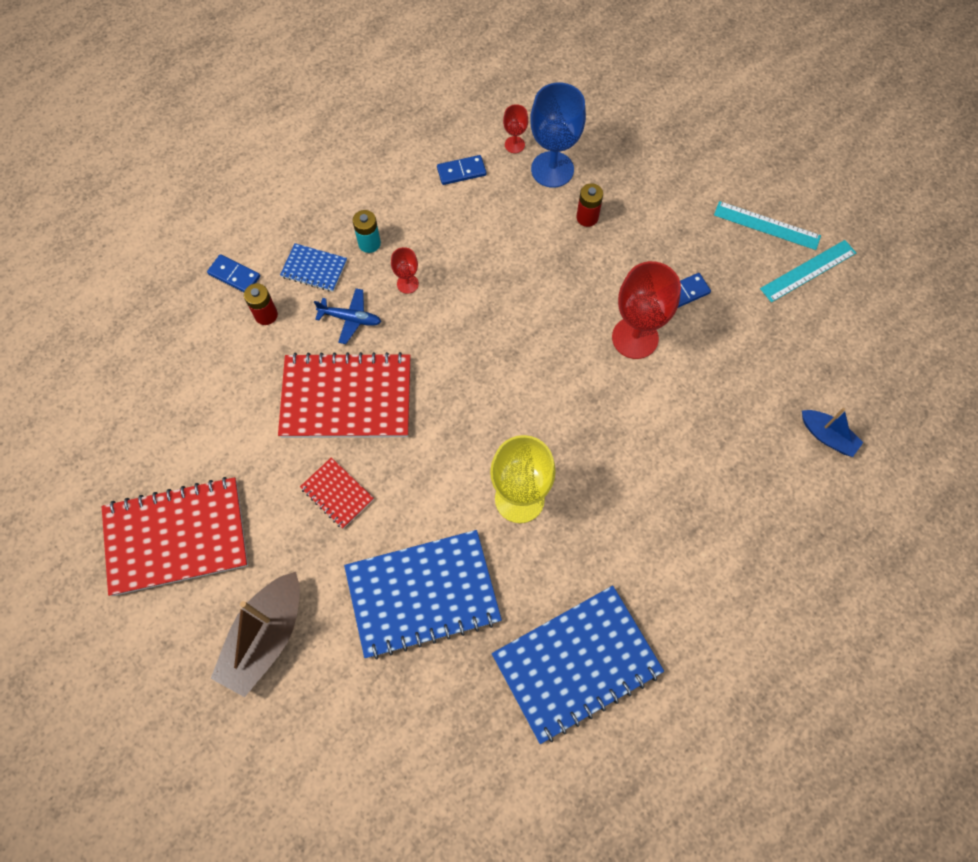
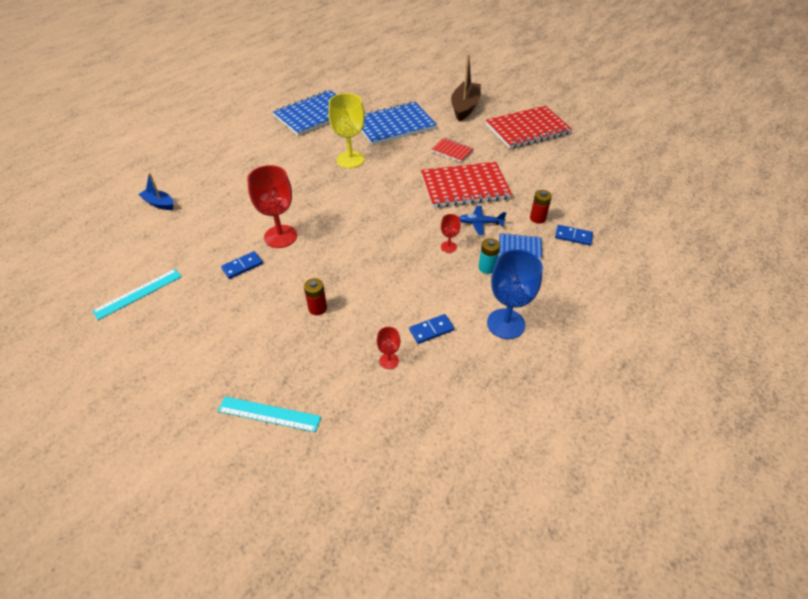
camera: 170 degrees right, 20 degrees down
blue goblet [530,82,586,188] -> blue goblet moved to [487,249,543,339]
turquoise ruler [714,201,821,250] -> turquoise ruler moved to [218,396,321,432]

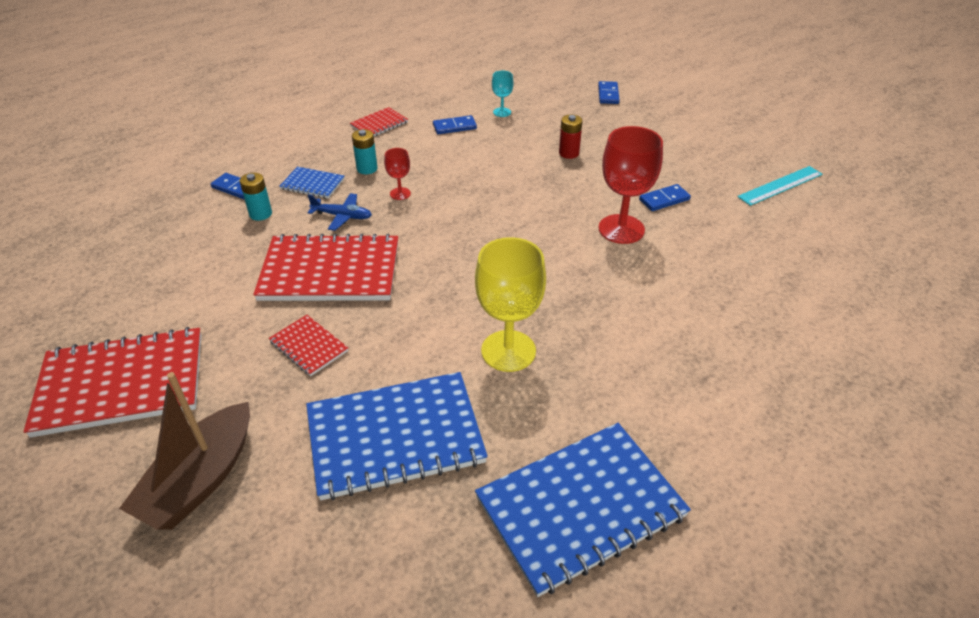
camera: 170 degrees left, 5 degrees down
blue boat [138,173,173,210] -> none
turquoise ruler [218,396,321,432] -> blue domino [598,81,620,104]
red goblet [377,327,400,369] -> turquoise goblet [492,70,514,117]
blue goblet [487,249,543,339] -> red notebook [350,107,408,136]
red battery [530,190,552,224] -> turquoise battery [239,173,272,221]

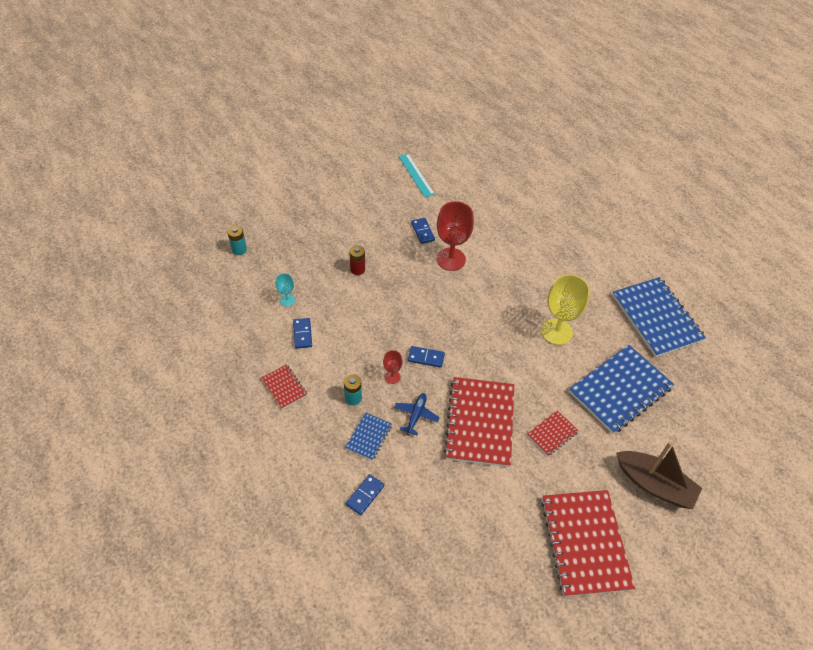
camera: 85 degrees left, 10 degrees up
turquoise battery [239,173,272,221] -> turquoise battery moved to [228,226,247,255]
blue notebook [306,372,488,500] -> blue notebook turned 60 degrees clockwise [569,345,674,434]
blue domino [598,81,620,104] -> blue domino moved to [408,346,445,368]

